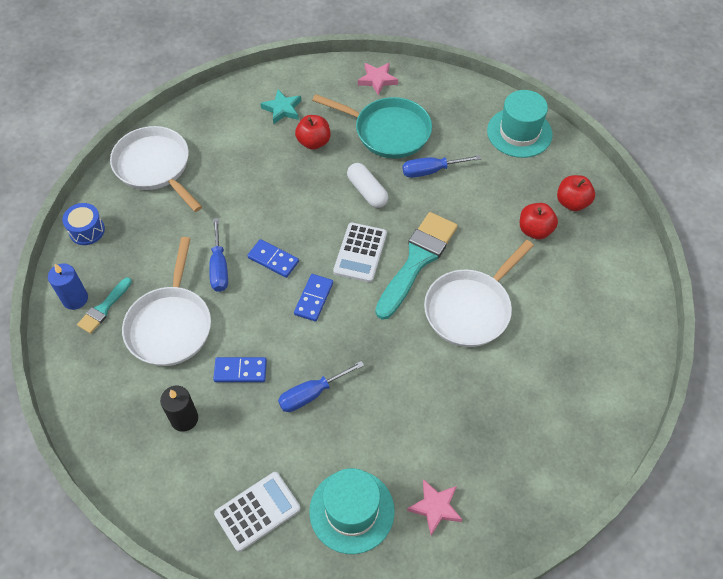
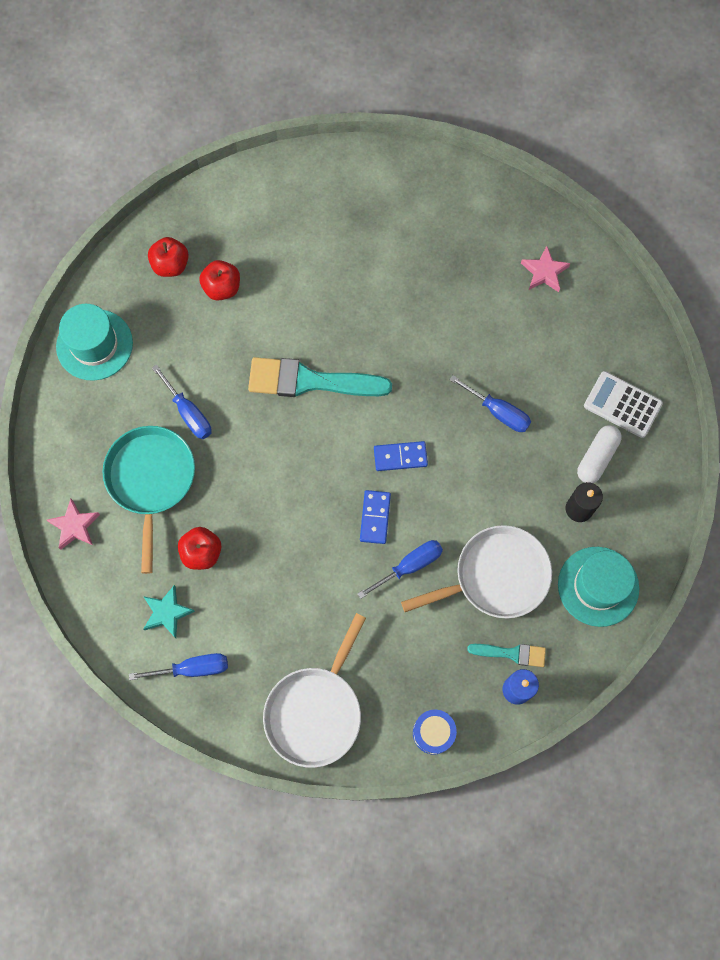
camera: 115 degrees left, 15 degrees up
blue domino [213,357,267,382] -> none
turquoise hat [309,468,395,554] -> turquoise hat moved to [558,547,639,627]
white calculator [333,222,387,282] -> none
white capsule [347,163,388,208] -> white capsule moved to [577,425,622,483]
white pan [424,240,534,347] -> none
none -> blue screwdriver [129,653,228,680]

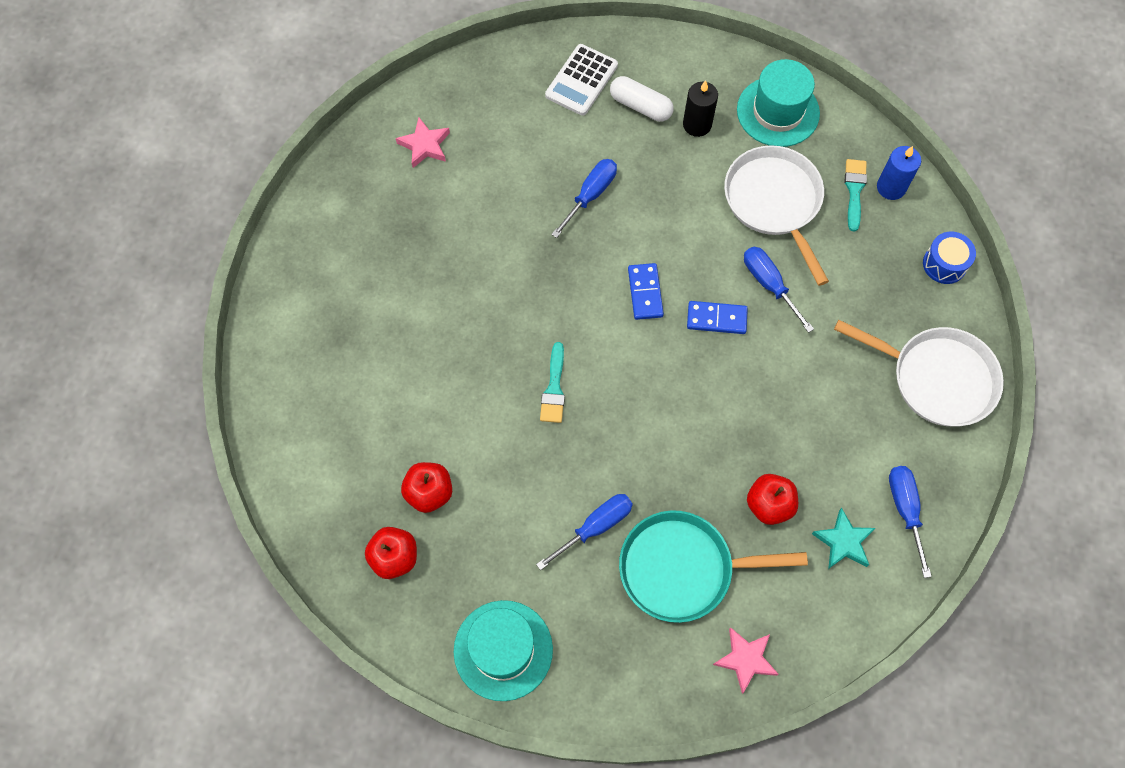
camera: 90 degrees left, 5 degrees down
turquoise brush [248,357,392,397] -> turquoise brush [540,342,565,423], size x0.51

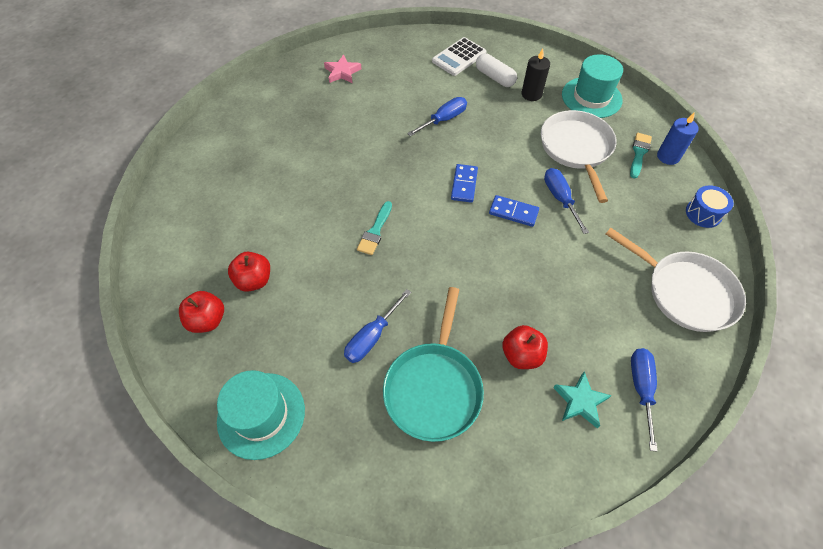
camera: 15 degrees right, 10 degrees down
blue screwdriver [536,494,633,570] -> blue screwdriver turned 150 degrees clockwise [344,289,411,363]
turquoise pan [619,510,808,623] -> turquoise pan turned 90 degrees counterclockwise [383,287,484,442]
pink star [713,628,778,694] -> none

